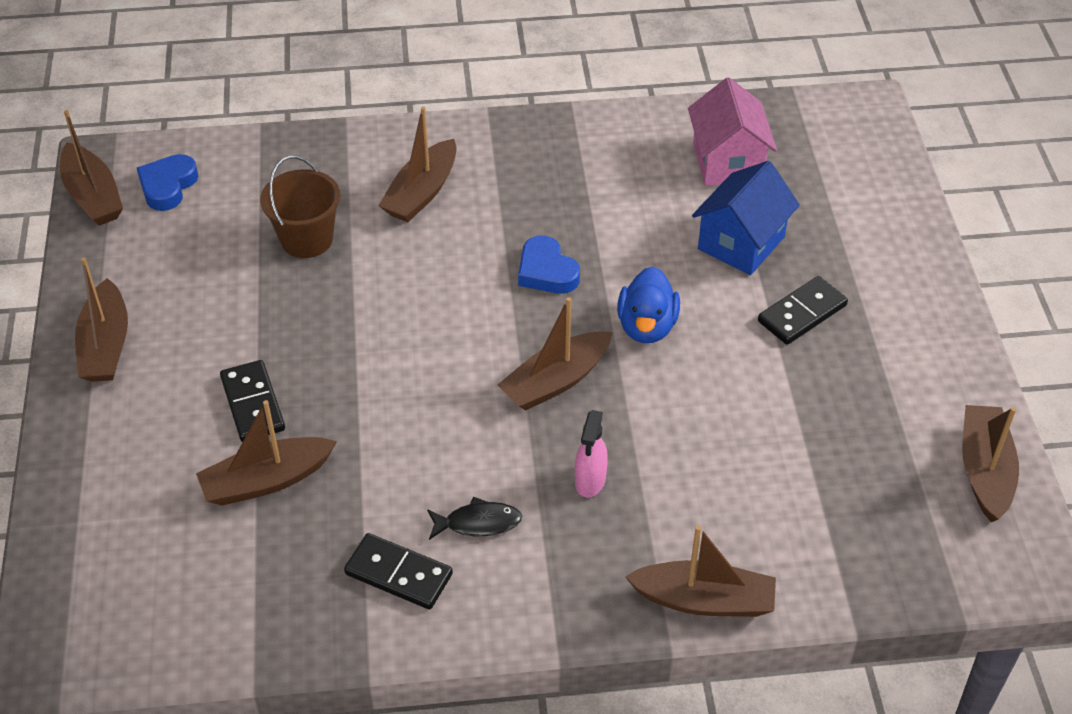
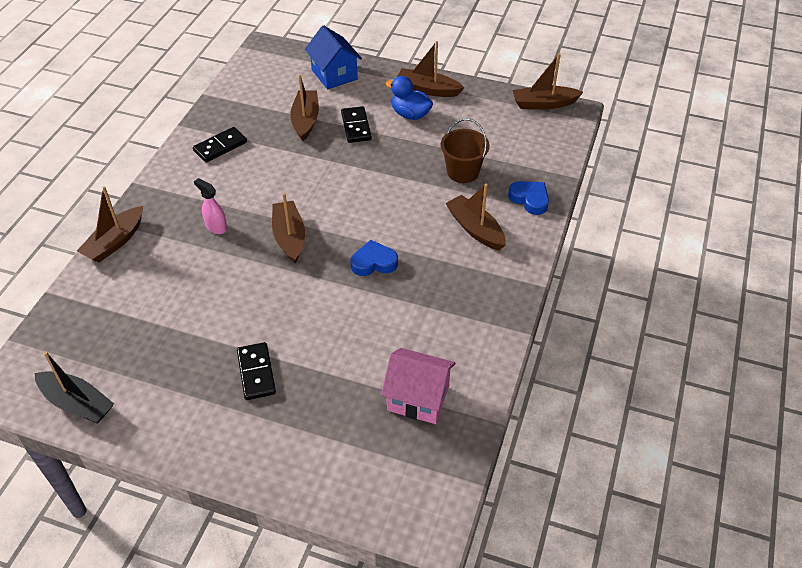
camera: 115 degrees right, 0 degrees up
blue heart [137,154,198,211] -> blue heart moved to [508,181,549,215]
black domino [220,360,285,442] -> black domino turned 75 degrees clockwise [341,106,372,143]
black fish [427,497,522,540] -> none
blue duck [617,266,680,343] -> blue duck moved to [386,76,433,120]
blue house [692,161,800,275] -> blue house moved to [305,25,362,89]
brown boat [962,405,1019,522] -> black boat [35,352,114,424]

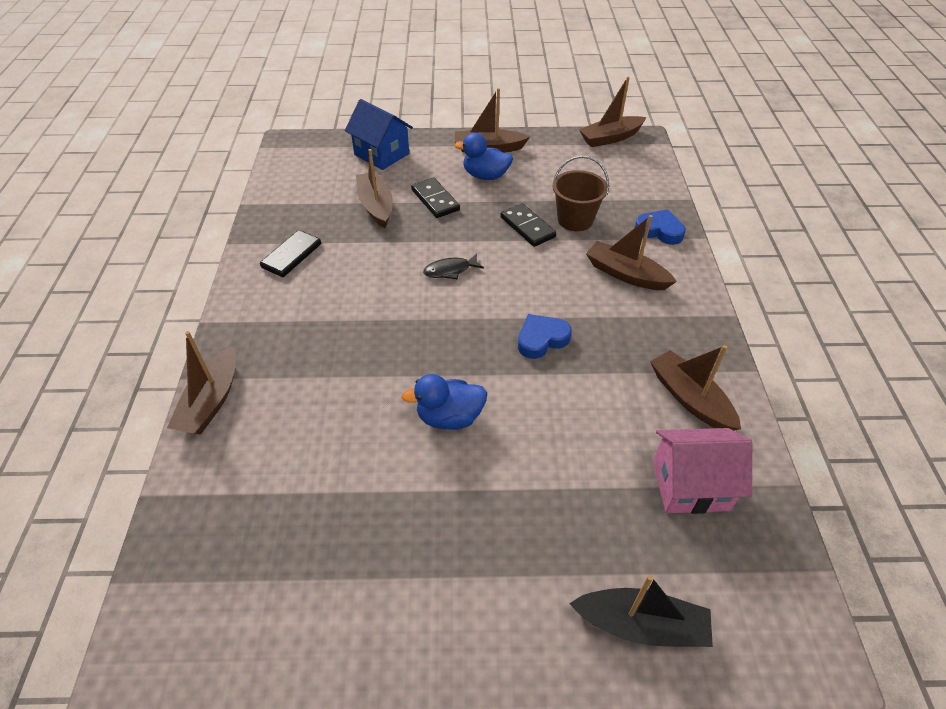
camera: 20 degrees left, 0 degrees up
black boat [35,352,114,424] -> black boat moved to [569,575,713,647]
pink spray bottle [194,178,227,234] -> none
black domino [237,342,276,400] -> black domino moved to [501,203,556,247]
brown boat [272,193,305,263] -> brown boat moved to [650,345,741,431]
none -> blue duck [402,374,487,430]
none -> black fish [423,253,484,279]

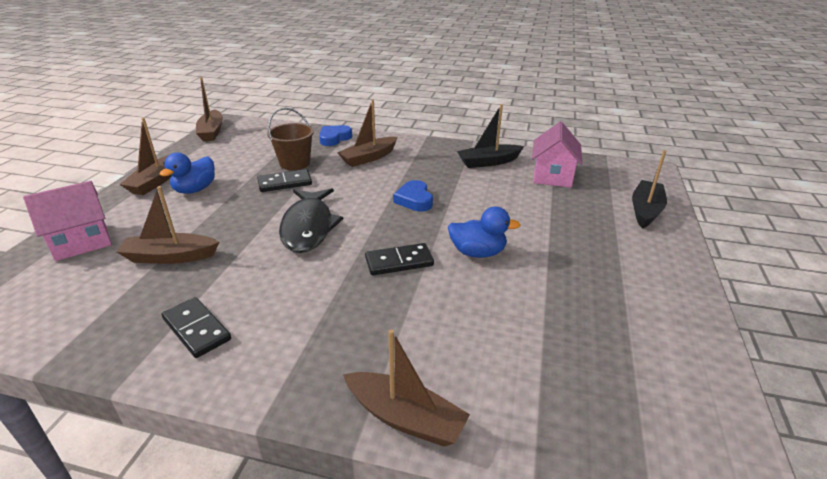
camera: 75 degrees left, 15 degrees down
blue house [345,99,413,170] -> pink house [23,181,112,261]
blue duck [402,374,487,430] -> blue duck turned 90 degrees counterclockwise [448,207,521,258]
black domino [411,178,460,218] -> black domino moved to [365,243,434,275]
black fish [423,253,484,279] -> black fish [279,188,343,253], size x2.06
brown boat [650,345,741,431] -> black boat [457,104,524,168]

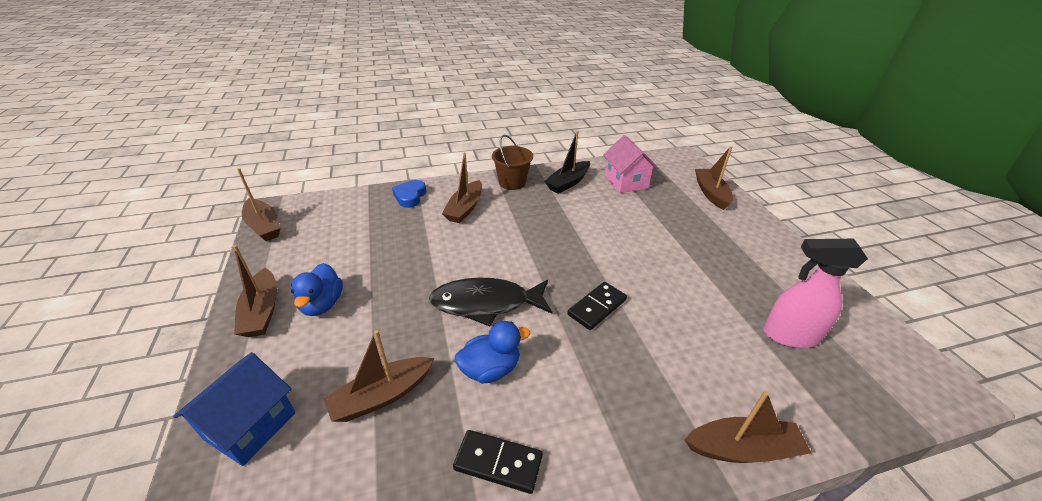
camera: 30 degrees left, 5 degrees up
pink house [23,181,112,261] -> blue house [173,352,295,466]
black domino [257,169,312,192] -> none
brown bucket [267,108,314,170] -> brown bucket moved to [492,135,533,190]
black fish [279,188,343,253] -> black fish turned 120 degrees clockwise [429,278,553,326]
blue heart [393,180,433,211] -> none
blue duck [448,207,521,258] -> blue duck moved to [455,321,530,383]
black boat [632,150,667,229] -> brown boat [695,146,733,210]
none -> pink spray bottle [763,239,868,348]

